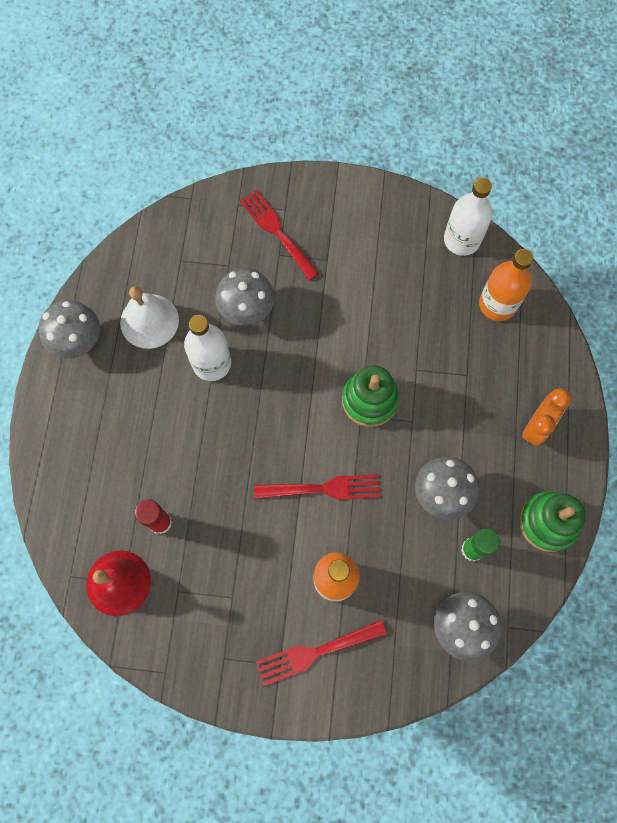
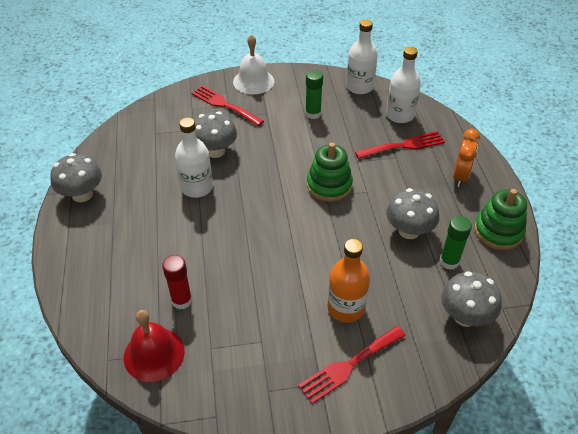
camera: 15 degrees left, 25 degrees down
white bell [120,286,179,349] -> white bell moved to [233,34,274,95]
red fork [254,474,380,500] -> red fork moved to [355,131,445,159]
orange bottle [479,249,533,321] -> white bottle [386,47,421,123]
none -> green glue stick [305,70,323,119]

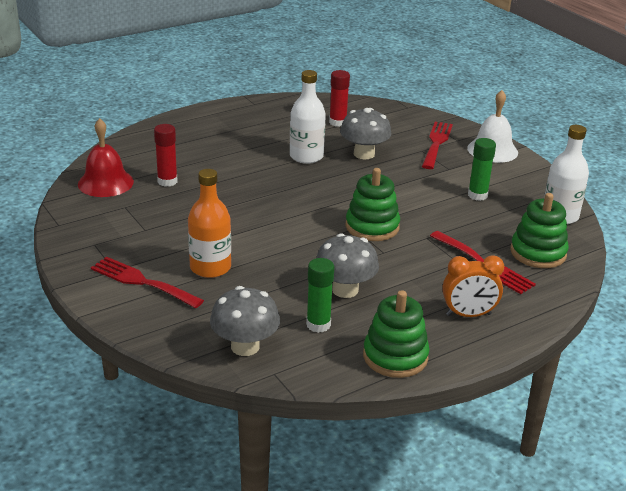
camera: 65 degrees right, 15 degrees down
grey mushroom [50,153,102,202] -> none
white bottle [386,47,421,123] -> green stacking toy [510,193,569,268]
none -> red glue stick [329,70,350,127]

